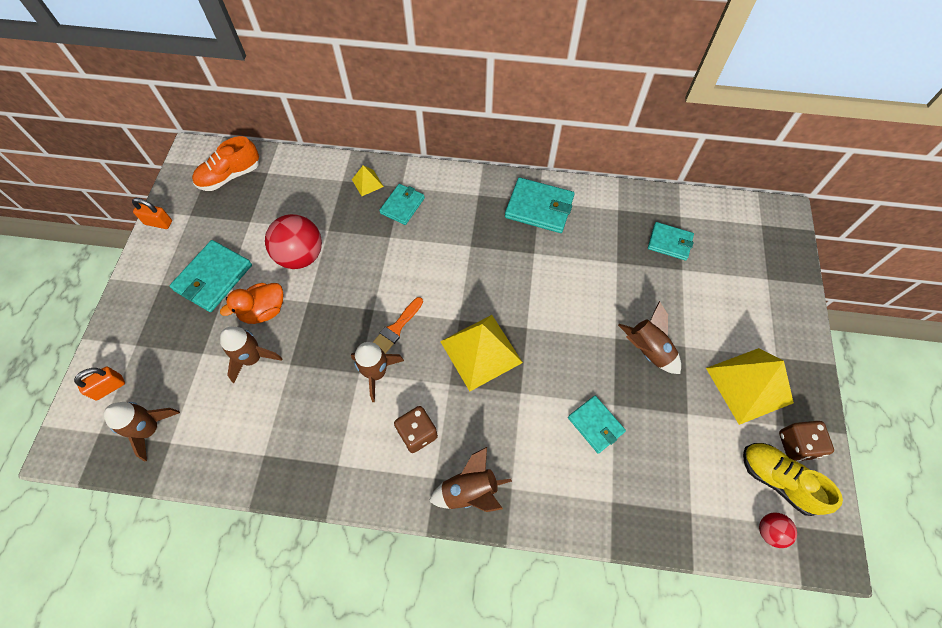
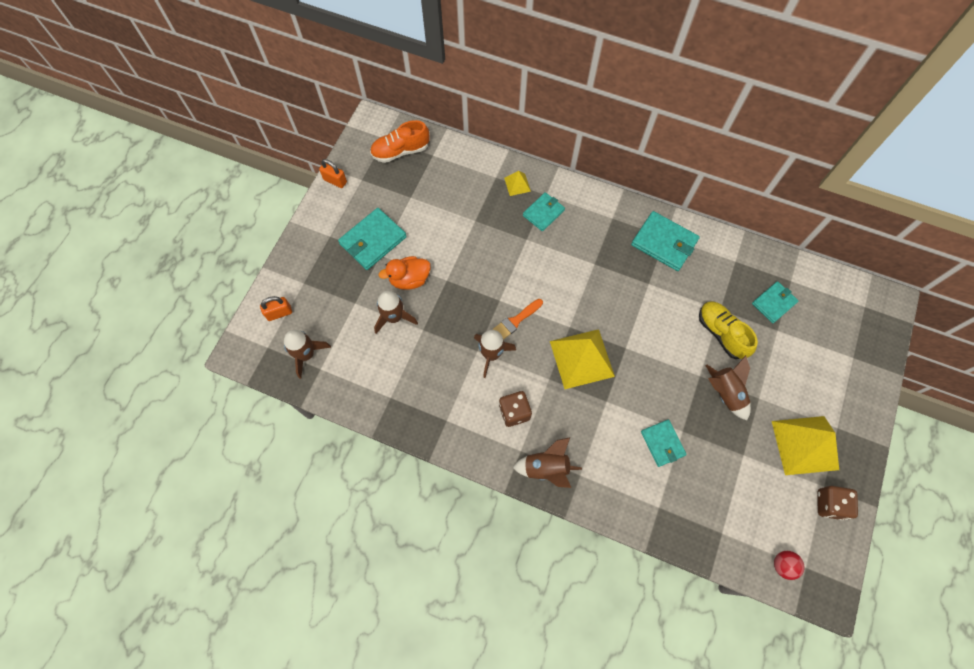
camera: 15 degrees right, 5 degrees up
red ball [265,214,322,269] -> none
turquoise wallet [648,222,694,261] -> turquoise wallet turned 75 degrees counterclockwise [752,281,798,323]
yellow shoe [743,443,843,516] -> yellow shoe moved to [699,301,758,359]

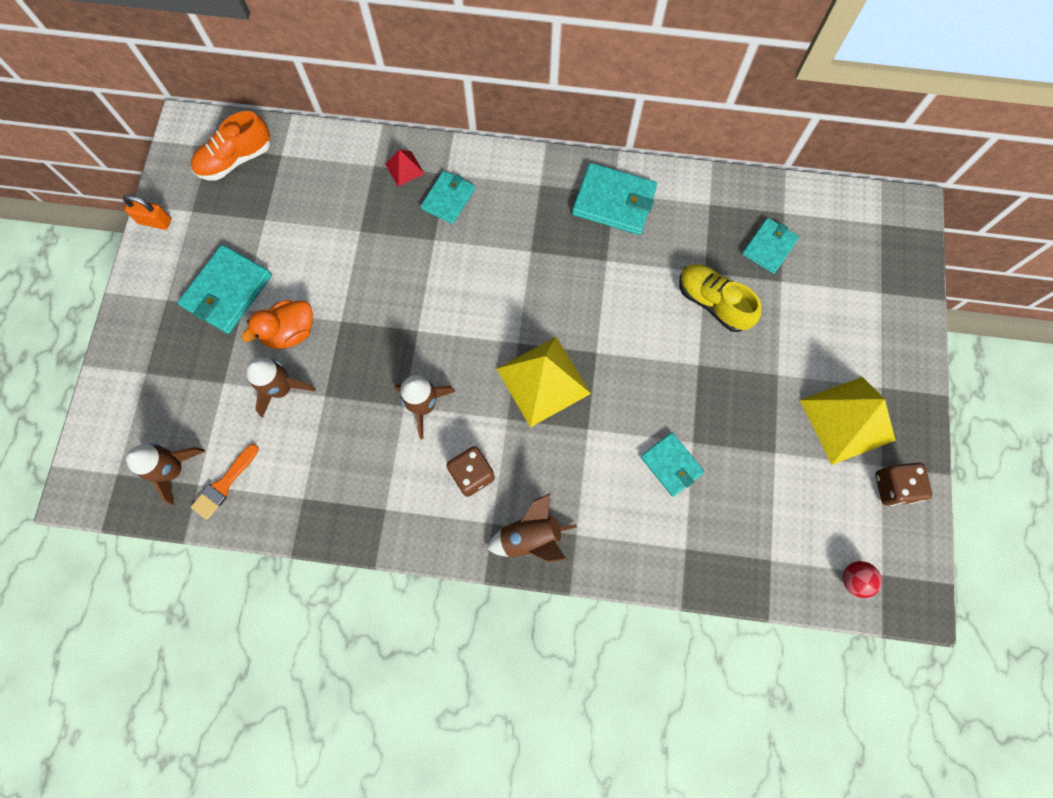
camera: 15 degrees left, 5 degrees up
orange padlock [260,296,292,321] -> none
orange brush [492,299,543,340] -> orange brush moved to [191,444,259,520]
yellow pyramid [504,171,531,196] -> red pyramid [385,149,425,187]
brown rocket [705,355,751,420] -> none

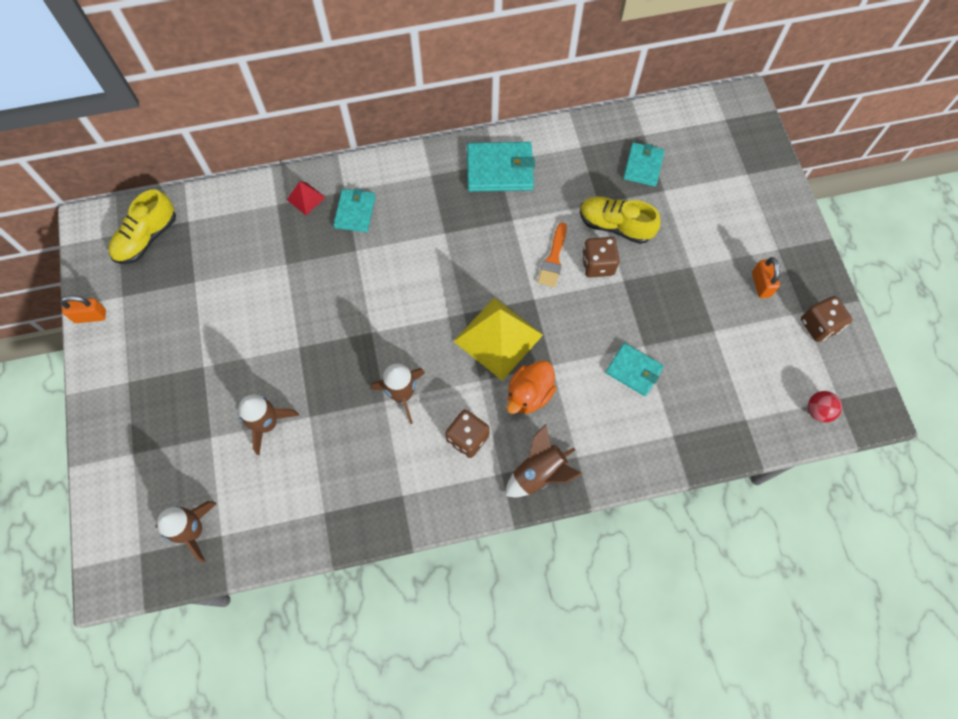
camera: 20 degrees left, 5 degrees down
turquoise wallet [177,245,272,334] -> none
orange shoe [191,111,270,181] -> yellow shoe [108,189,176,264]
orange brush [191,444,259,520] -> orange brush moved to [538,223,567,287]
orange duck [241,300,313,349] -> orange duck moved to [507,360,556,414]
yellow pyramid [800,377,896,465] -> orange padlock [752,257,780,298]
none -> brown dice [582,237,619,278]

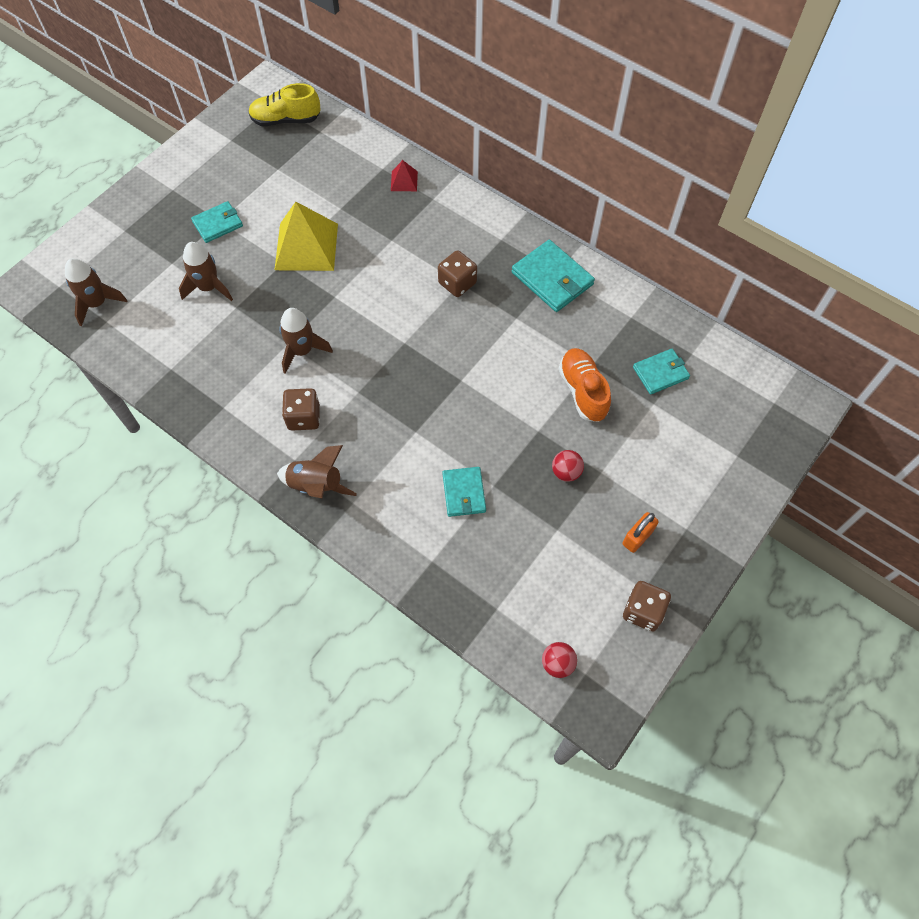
camera: 50 degrees right, 5 degrees down
orange padlock [60,295,106,323] -> none
turquoise wallet [333,188,375,232] -> turquoise wallet moved to [191,201,243,243]
yellow pyramid [453,297,543,381] -> yellow pyramid moved to [274,202,338,271]
orange duck [507,360,556,414] -> none
orange brush [538,223,567,287] -> none
yellow shoe [580,197,661,244] -> orange shoe [559,348,611,422]
brown dice [582,237,619,278] -> brown dice moved to [438,250,477,297]
none -> red ball [552,450,584,482]

